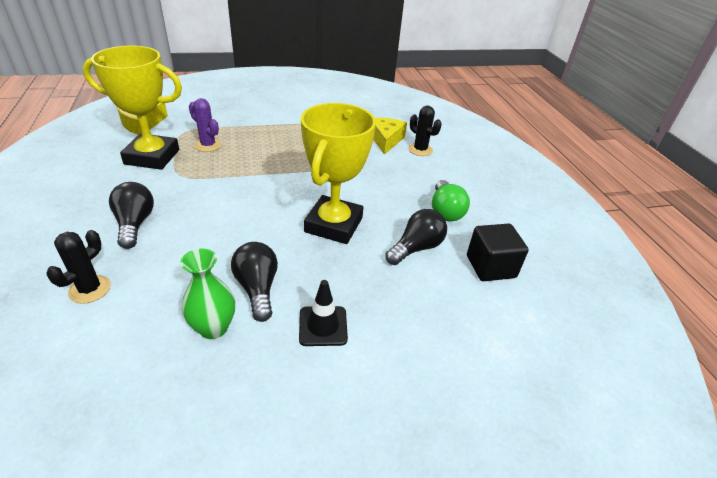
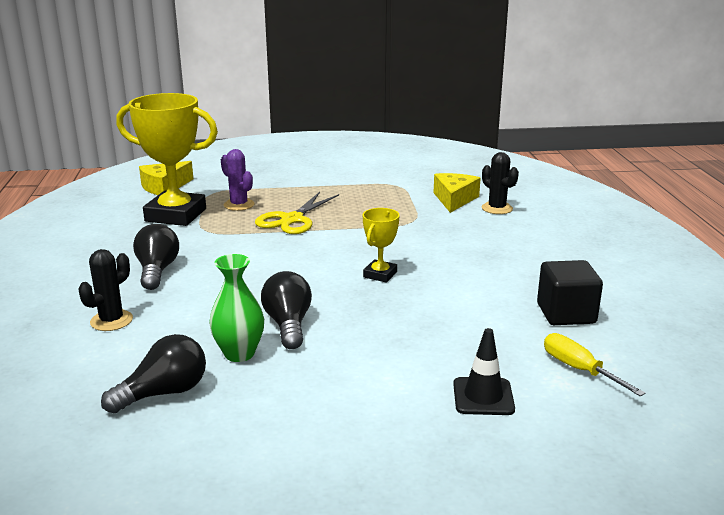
camera: 10 degrees right, 15 degrees down
black traffic cone [299,280,348,346] -> black traffic cone moved to [453,328,515,415]
yellow trophy [301,103,376,244] -> yellow trophy [363,208,400,283], size x0.48
black light bulb [385,209,447,265] -> black light bulb moved to [101,334,206,413]
green light bulb [432,180,470,221] -> none
none -> yellow scissors [255,192,339,234]
none -> yellow screwdriver [544,333,646,397]

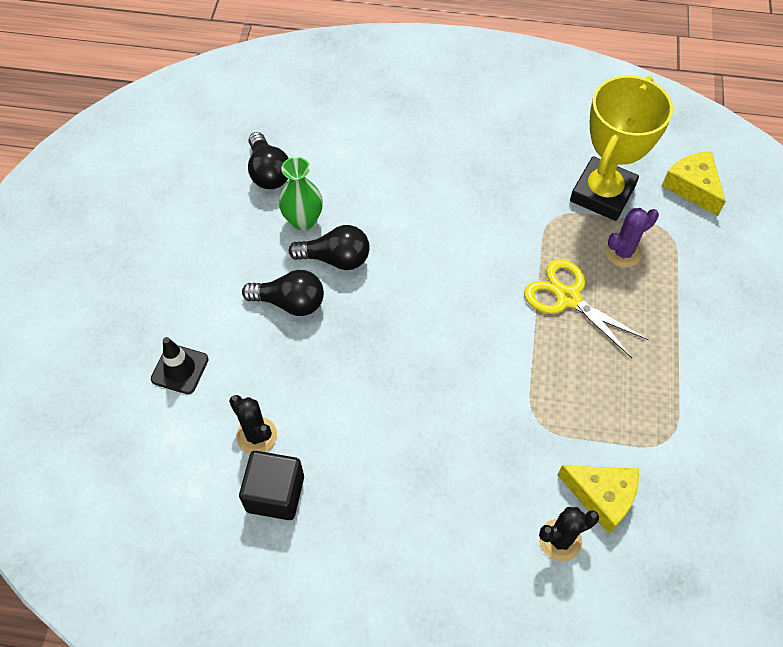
camera: 105 degrees right, 35 degrees up
black cactus [78,249,133,331] -> black cactus moved to [229,395,277,454]
black light bulb [133,224,179,290] -> black light bulb moved to [242,270,324,316]
yellow trophy [363,208,400,283] -> none
yellow screwdriver [544,333,646,397] -> none

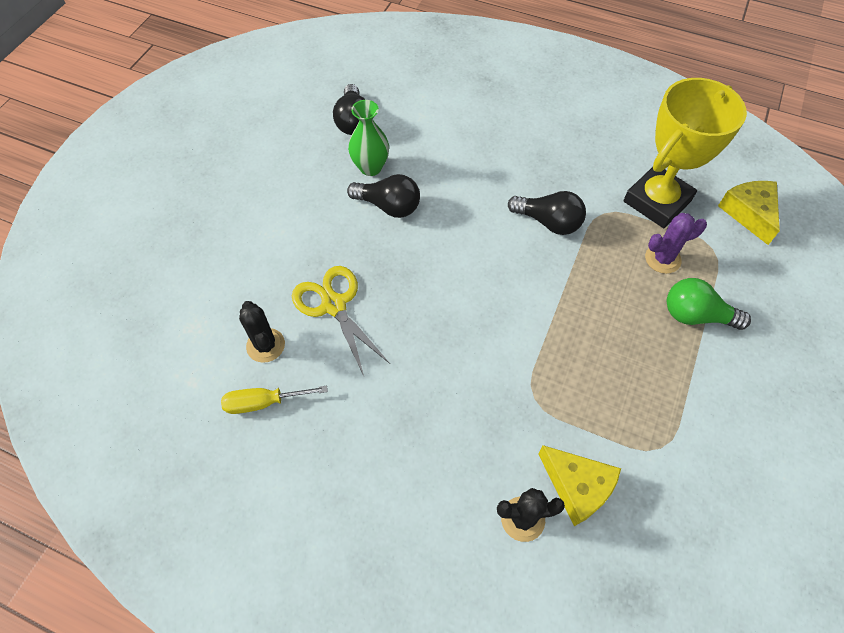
camera: 15 degrees right, 0 degrees up
black traffic cone [151,337,209,394] -> none
black cube [239,451,304,520] -> yellow screwdriver [221,386,328,414]
black light bulb [242,270,324,316] -> black light bulb moved to [508,191,586,235]
yellow scissors [524,259,649,358] -> yellow scissors moved to [292,266,390,376]
none -> green light bulb [667,278,751,330]

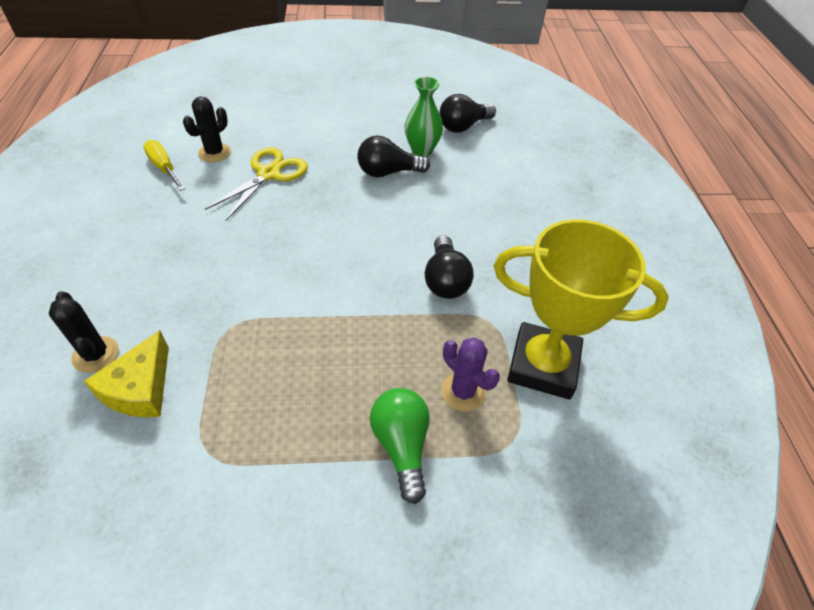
camera: 60 degrees right, 10 degrees down
black light bulb [347,174,420,218] -> black light bulb turned 90 degrees clockwise [357,136,430,177]
yellow cheese [718,181,780,245] -> none

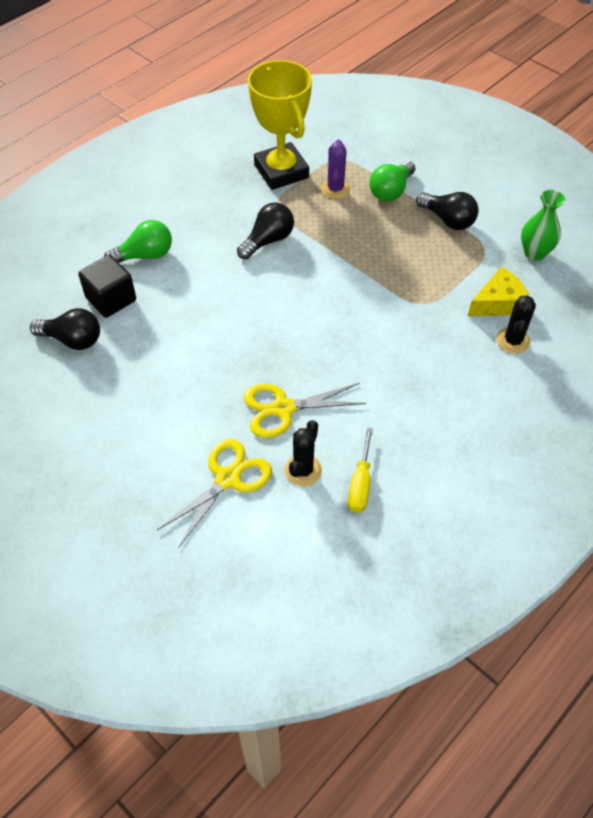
camera: 130 degrees left, 5 degrees up
black cactus [183,96,231,162] -> black cactus turned 60 degrees counterclockwise [285,420,322,486]
black light bulb [357,136,430,177] -> black light bulb moved to [416,192,479,230]
green vase [405,77,443,157] -> green vase moved to [521,190,565,261]
none -> black cube [78,255,136,318]
none -> green light bulb [104,220,172,263]
none -> yellow scissors [157,439,272,548]

